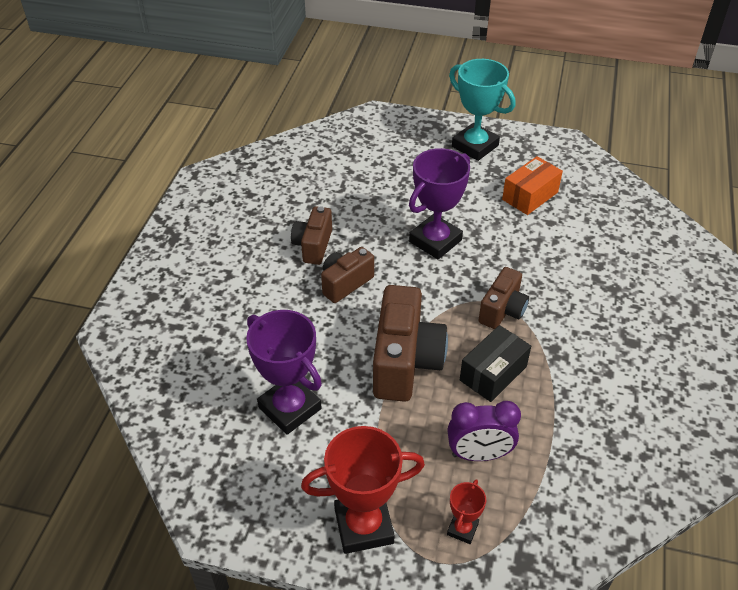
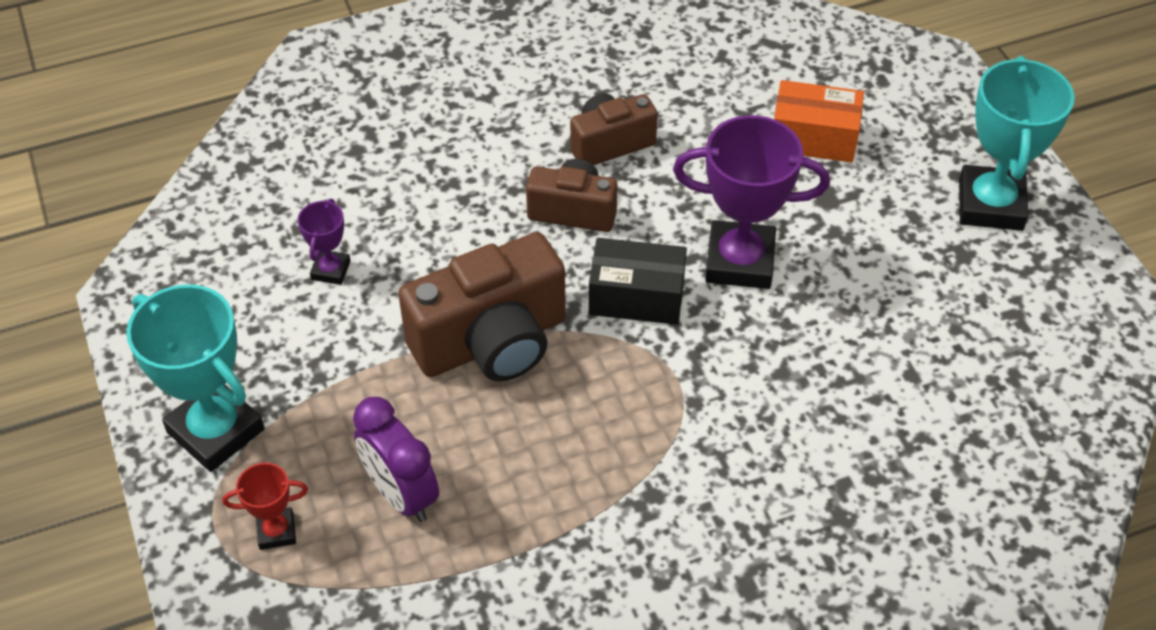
camera: 55 degrees right, 5 degrees up
purple trophy [246,310,322,435] -> purple trophy [297,199,351,285], size x0.49
red trophy [301,426,425,554] -> turquoise trophy [126,284,264,472]
black box [460,325,531,402] -> black box moved to [589,238,687,325]
brown camera [479,267,529,329] -> none
orange box [502,156,563,215] -> orange box moved to [774,80,864,163]

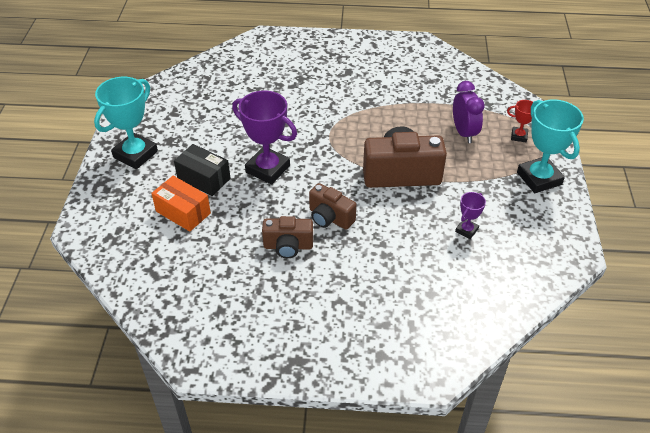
camera: 155 degrees left, 5 degrees down
black box [589,238,687,325] -> black box moved to [174,144,231,196]

